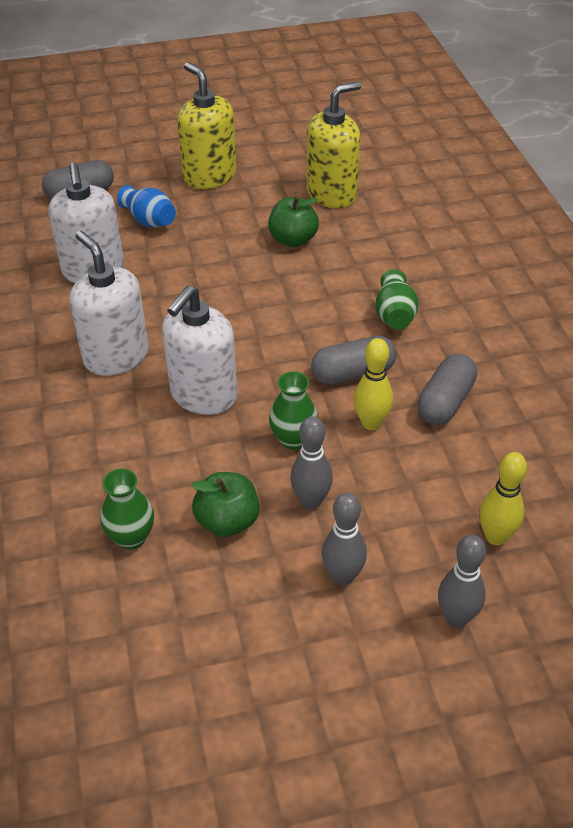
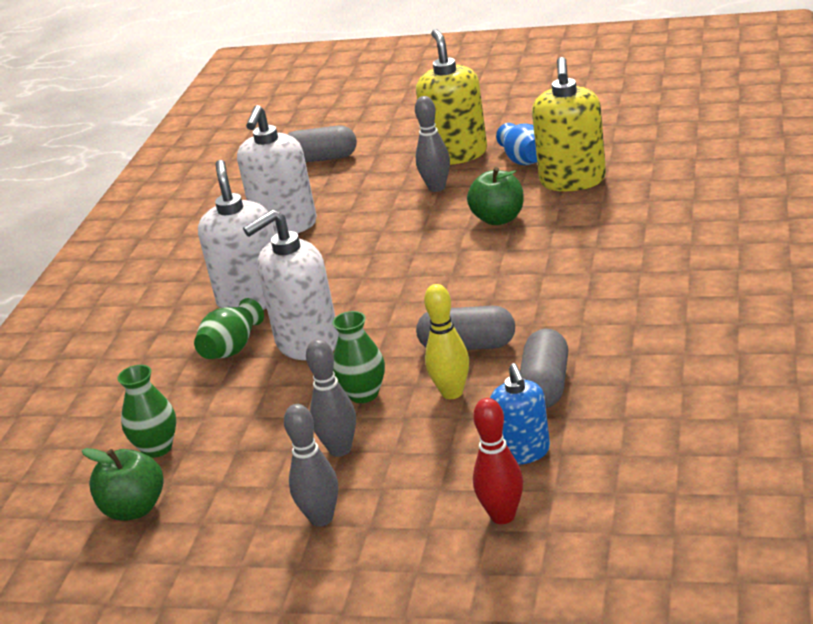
camera: 30 degrees right, 15 degrees down
blue vase [117,185,176,227] -> blue vase moved to [496,123,537,165]
green apple [191,472,260,537] -> green apple moved to [82,448,163,521]
yellow soap dispenser [307,81,361,208] -> yellow soap dispenser turned 105 degrees clockwise [532,57,606,191]
green vase [375,269,419,330] -> green vase moved to [194,298,264,359]
grey capsule [417,353,477,425] -> grey capsule turned 45 degrees counterclockwise [520,329,568,408]
grey bowling pin [438,535,486,628] -> grey bowling pin moved to [415,96,450,192]
yellow bowling pin [479,452,527,545] -> red bowling pin [473,398,523,524]
none -> blue soap dispenser [490,363,550,465]

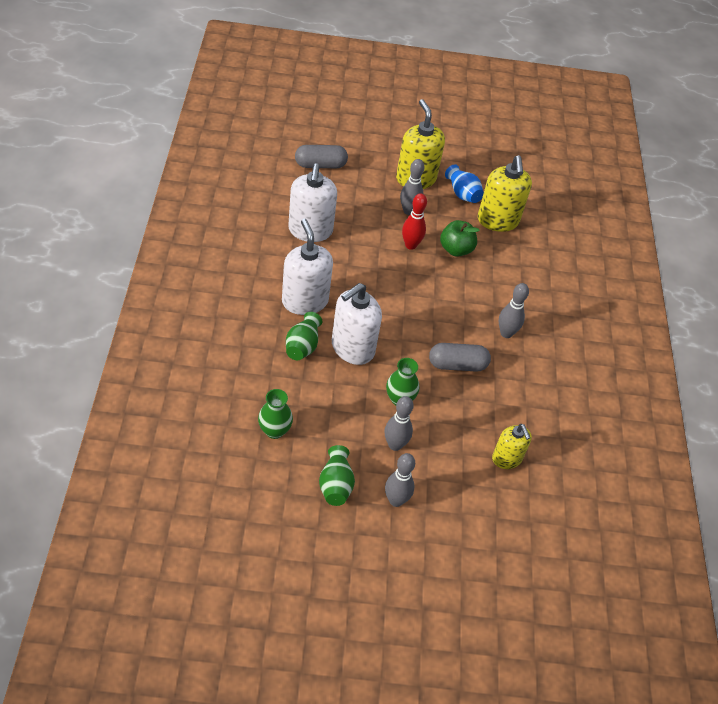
camera: 20 degrees left, 20 degrees up
green apple [82,448,163,521] -> none
yellow bowling pin [424,284,469,399] -> none
red bowling pin [473,398,523,524] -> red bowling pin moved to [402,193,427,250]
blue soap dispenser [490,363,550,465] -> yellow soap dispenser [492,424,532,469]
grey capsule [520,329,568,408] -> none
none -> green vase [319,445,355,506]
none -> grey bowling pin [499,283,529,338]

